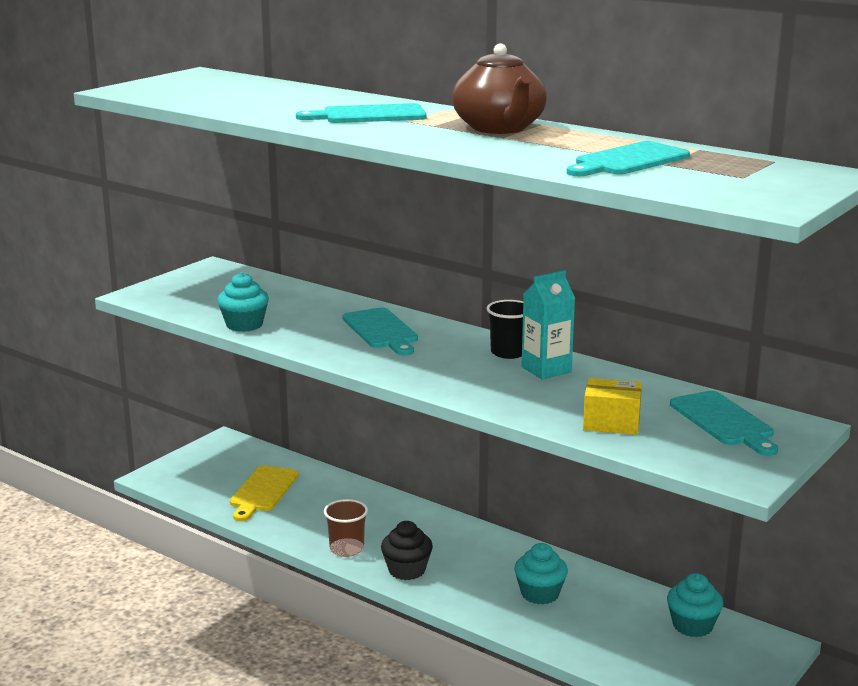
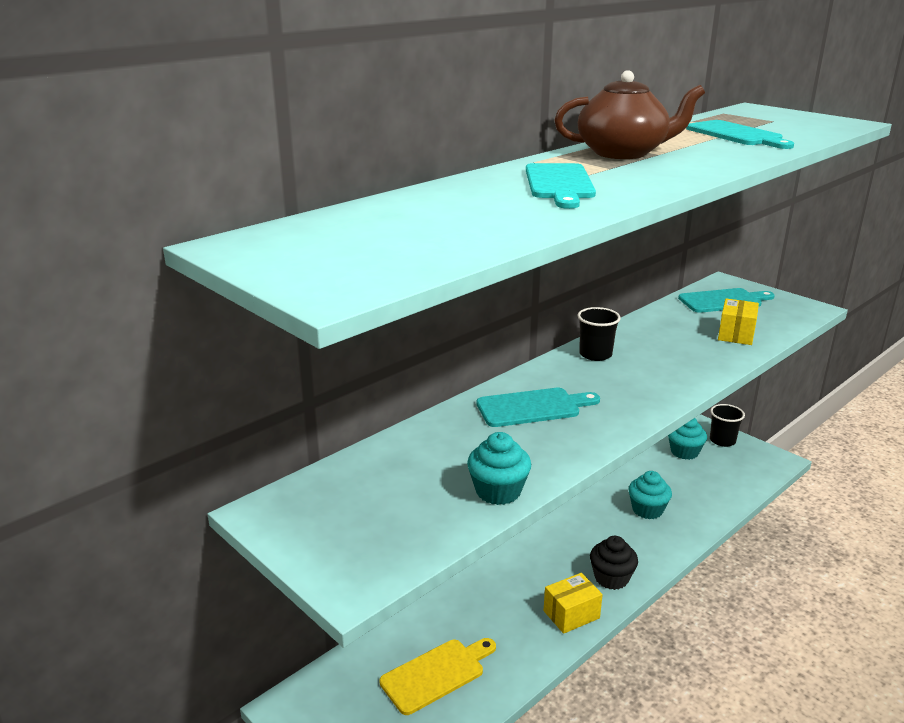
camera: 80 degrees left, 5 degrees up
yellow cutting board [230,465,299,521] -> yellow cutting board turned 60 degrees counterclockwise [380,638,496,715]
brown cup [324,499,368,557] -> yellow box [543,573,603,634]
turquoise carton [521,270,575,380] -> none
none -> black cup [710,404,745,447]

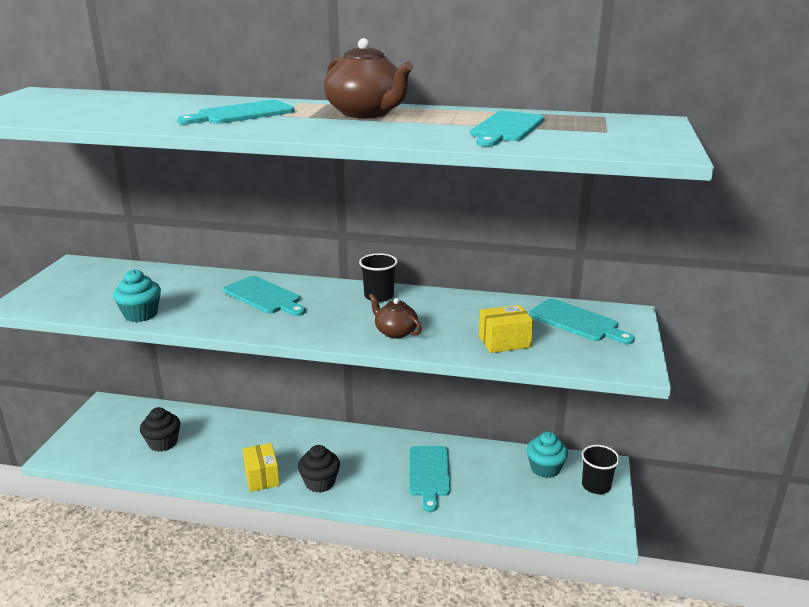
camera: 55 degrees right, 0 degrees up
yellow cutting board [380,638,496,715] -> black cupcake [140,407,180,452]
yellow box [543,573,603,634] -> yellow box turned 45 degrees clockwise [243,443,280,492]
turquoise cupcake [628,471,672,519] -> turquoise cutting board [409,446,450,512]
none -> brown teapot [369,293,422,339]

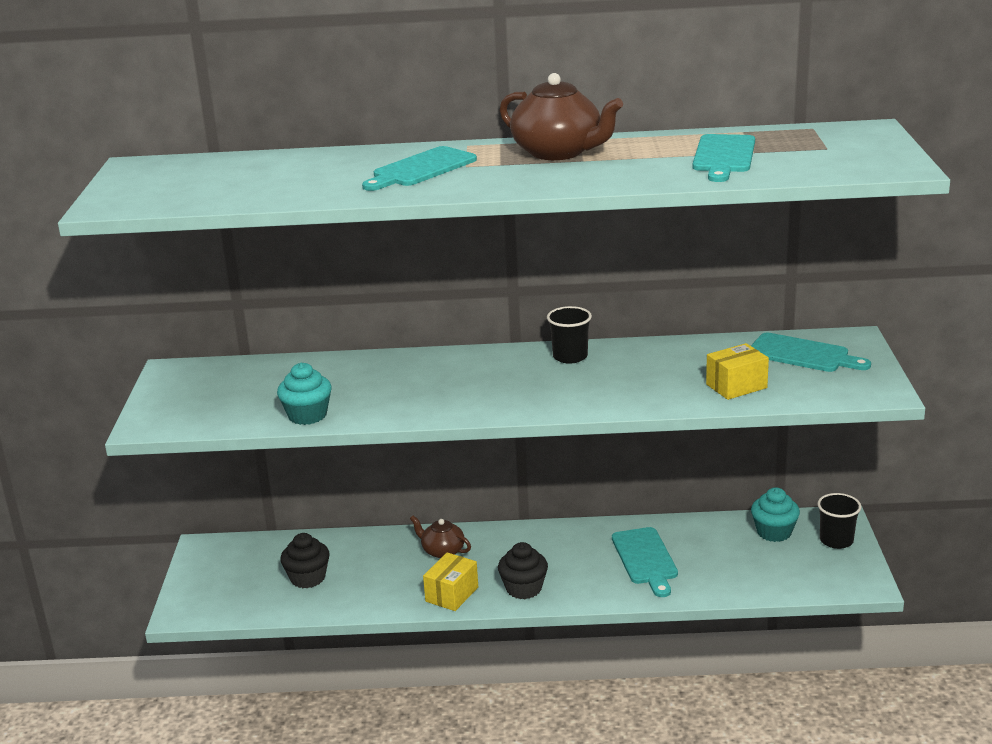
camera: 10 degrees left, 0 degrees up
turquoise cutting board [223,276,306,316] -> none
yellow box [243,443,280,492] -> yellow box turned 60 degrees clockwise [423,552,478,611]
brown teapot [369,293,422,339] -> brown teapot moved to [410,516,471,558]

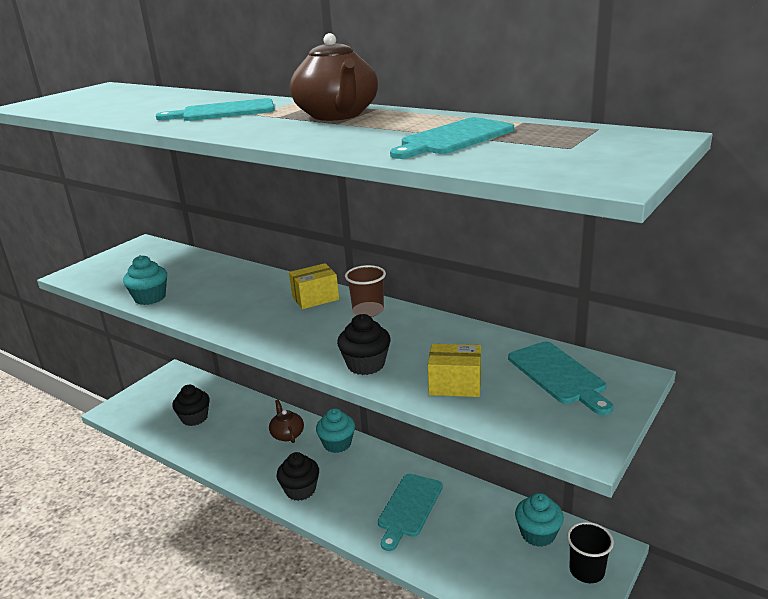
camera: 35 degrees right, 0 degrees up
yellow box [423,552,478,611] -> yellow box moved to [289,263,339,309]
black cup [547,306,592,364] -> brown cup [345,265,386,317]
none -> turquoise cupcake [316,408,355,453]
none -> black cupcake [337,314,390,375]

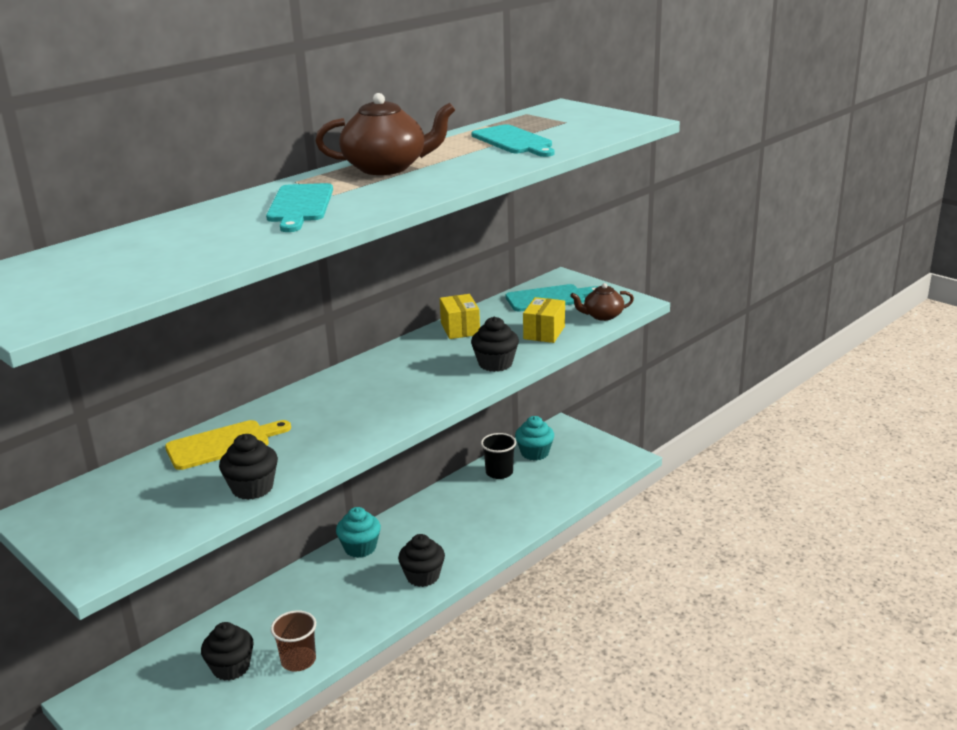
camera: 80 degrees left, 0 degrees up
turquoise cupcake [123,255,167,305] -> black cupcake [219,434,278,500]
brown teapot [269,400,304,443] -> brown teapot moved to [570,283,634,321]
yellow box [289,263,339,309] -> yellow box moved to [440,294,480,339]
brown cup [345,265,386,317] -> brown cup moved to [271,610,316,672]
turquoise cutting board [378,474,443,551] -> none
black cup [567,522,614,583] -> black cup moved to [481,433,516,479]
none -> yellow cutting board [165,420,291,470]

